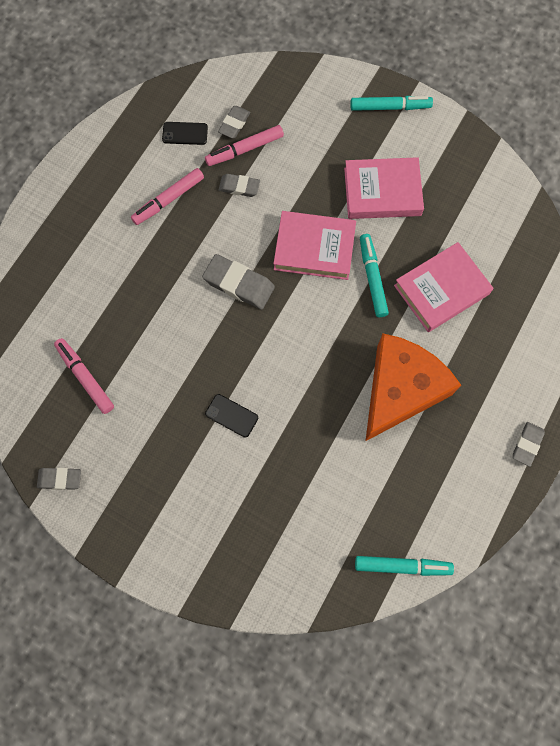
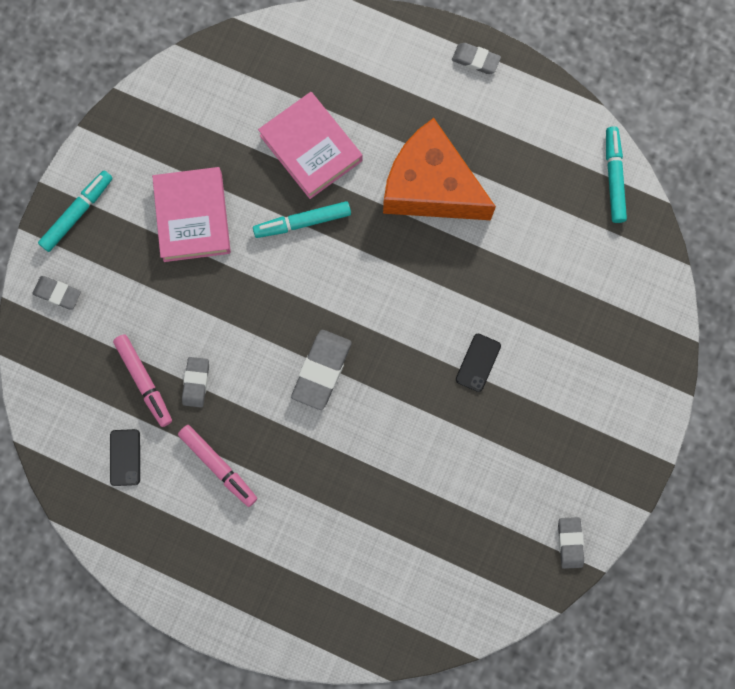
camera: 95 degrees left, 5 degrees up
pink marker [54,338,114,414] -> none
grey eraser [218,106,250,138] -> grey eraser moved to [32,276,81,310]
pink book [273,211,356,280] -> none
turquoise marker [350,96,433,111] -> turquoise marker turned 45 degrees clockwise [38,171,113,252]

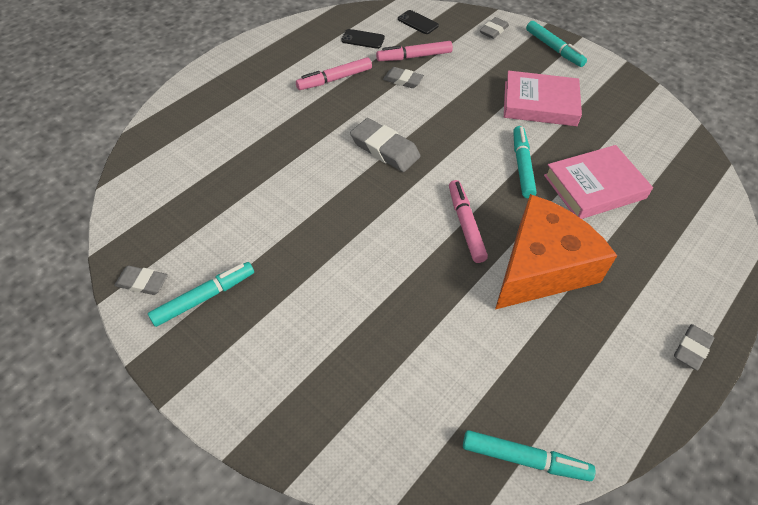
camera: 105 degrees right, 25 degrees down
black phone [456,334,501,392] -> black phone moved to [398,10,439,34]
none -> turquoise marker [148,262,254,327]
none -> pink marker [449,180,488,263]

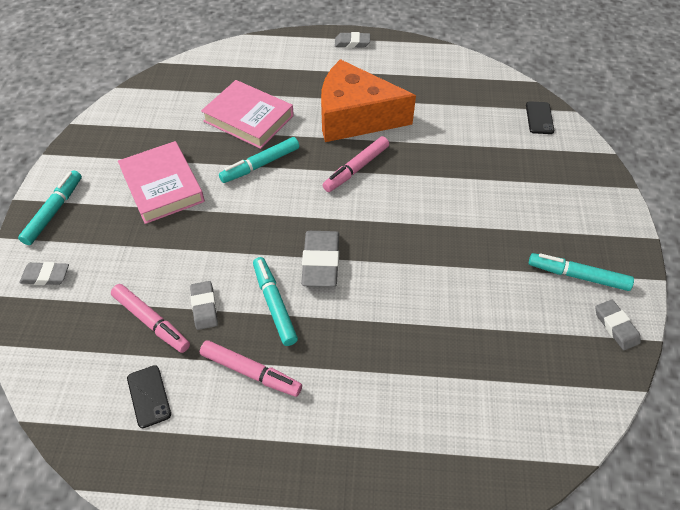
camera: 125 degrees left, 0 degrees up
black phone [398,10,439,34] -> black phone moved to [526,101,554,134]
turquoise marker [463,430,595,481] -> turquoise marker moved to [253,257,298,346]

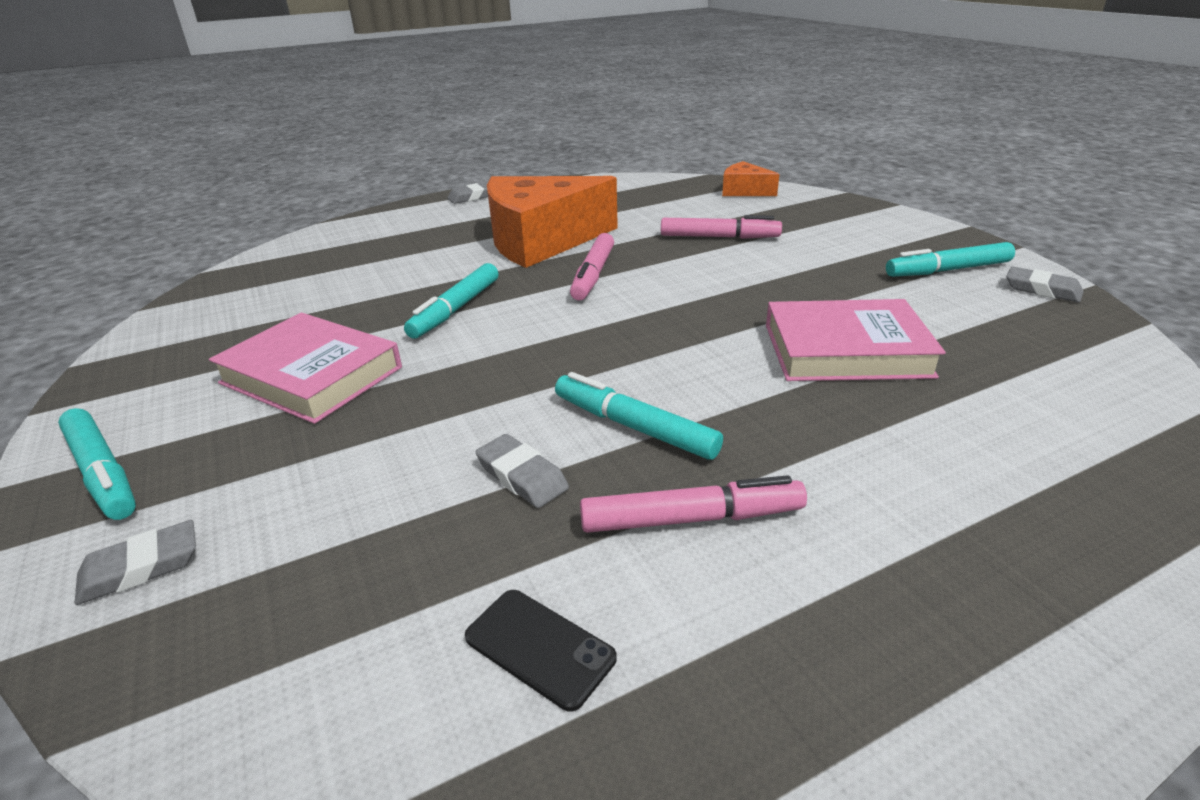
camera: 30 degrees left, 20 degrees down
turquoise marker [18,170,82,245] -> turquoise marker turned 150 degrees clockwise [58,408,136,520]
pink marker [111,284,190,353] -> pink marker moved to [661,215,782,239]
pink book [201,80,294,149] -> pink book moved to [766,299,946,381]
grey eraser [301,231,339,287] -> none
black phone [526,101,554,134] -> orange cheese [722,161,780,196]

